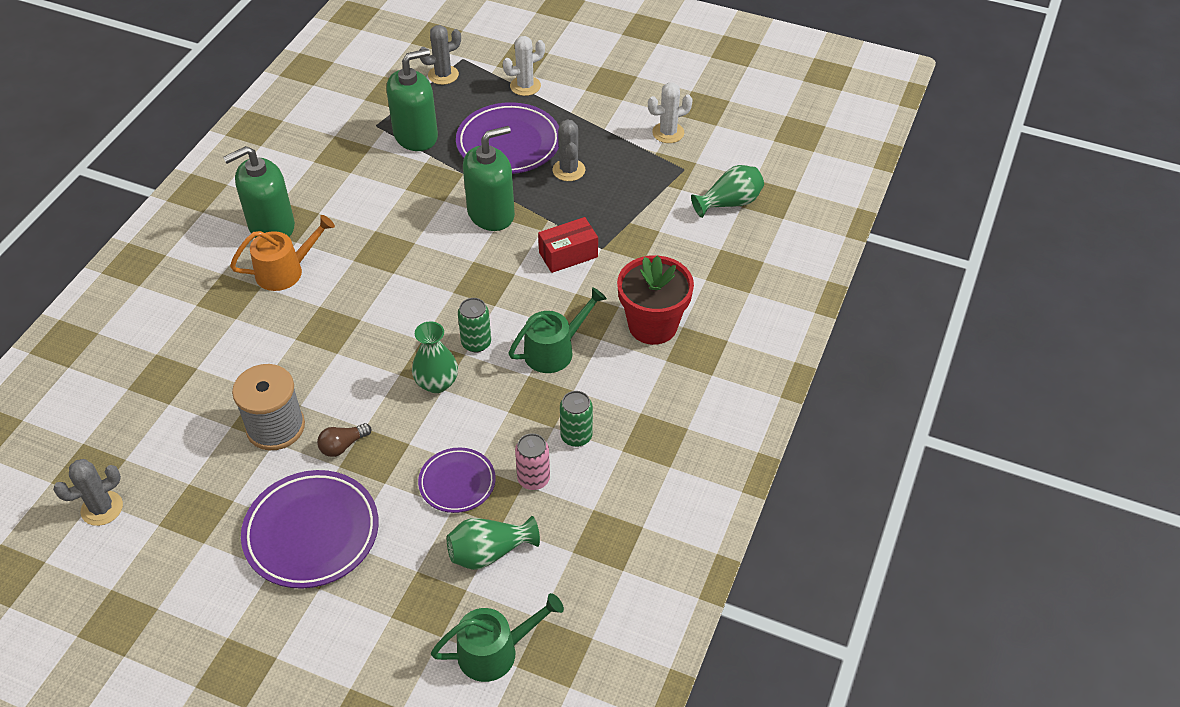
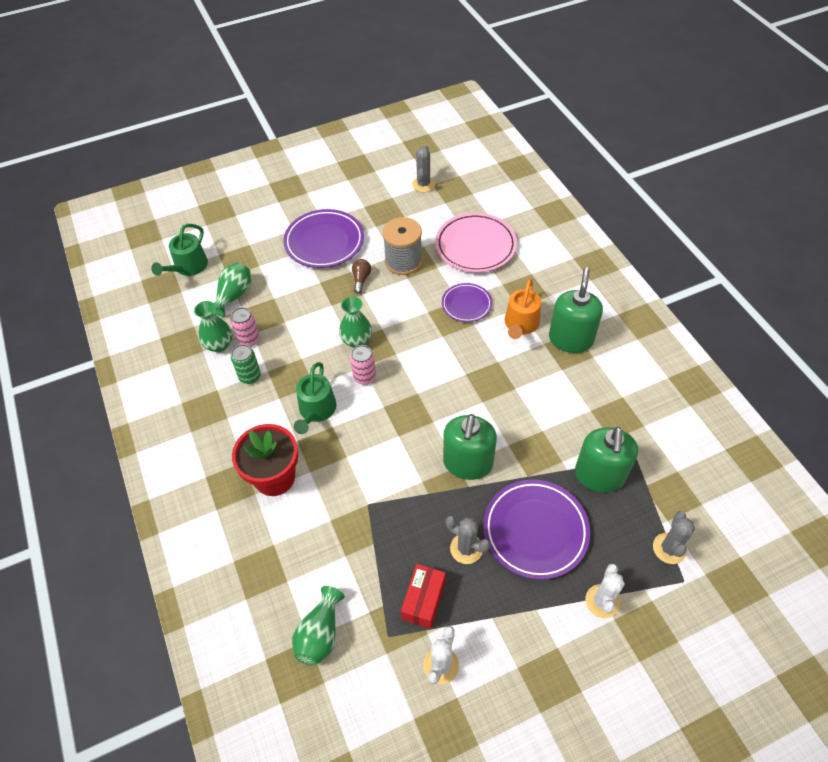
camera: 135 degrees right, 5 degrees up
purple plate [418,448,496,513] -> purple plate moved to [442,283,492,322]
green can [458,298,491,352] -> pink can [350,345,376,385]
red box [538,217,598,273] -> red box moved to [401,564,446,629]
none -> green vase [194,301,232,352]
none -> pink plate [435,213,517,272]

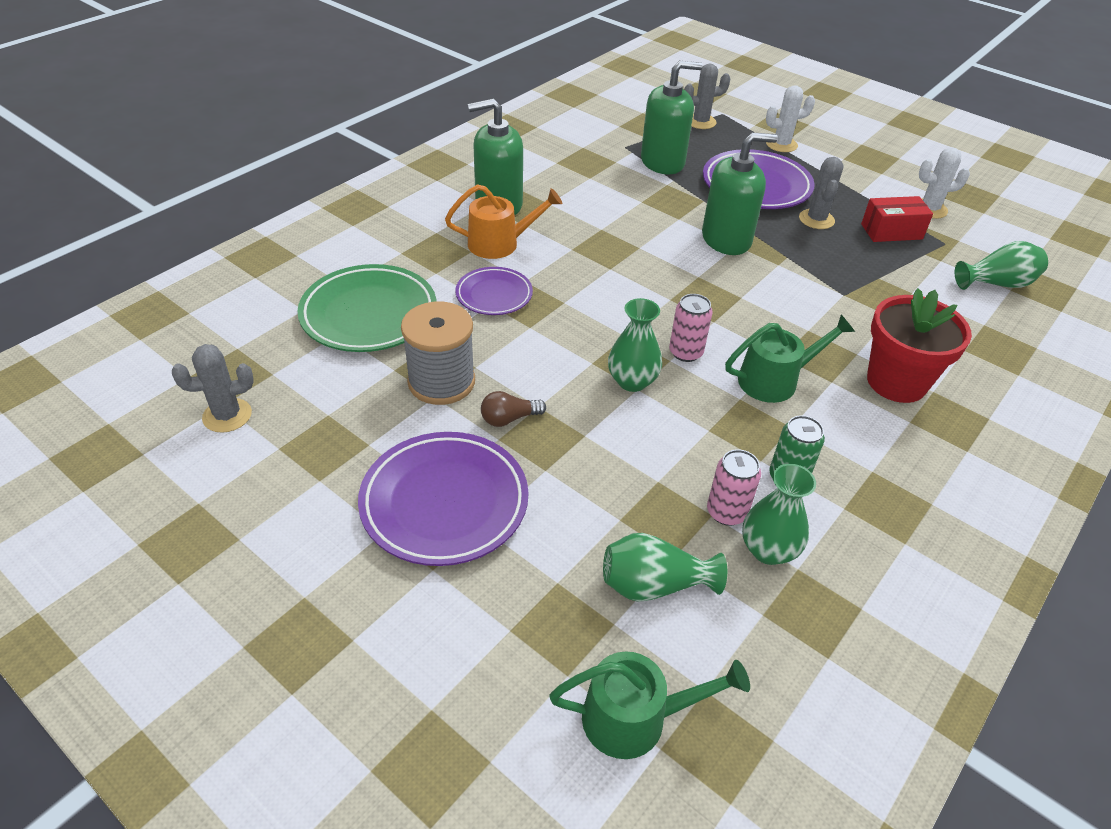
camera: 120 degrees left, 10 degrees down
pink plate [435,213,517,272] -> green plate [297,264,437,352]

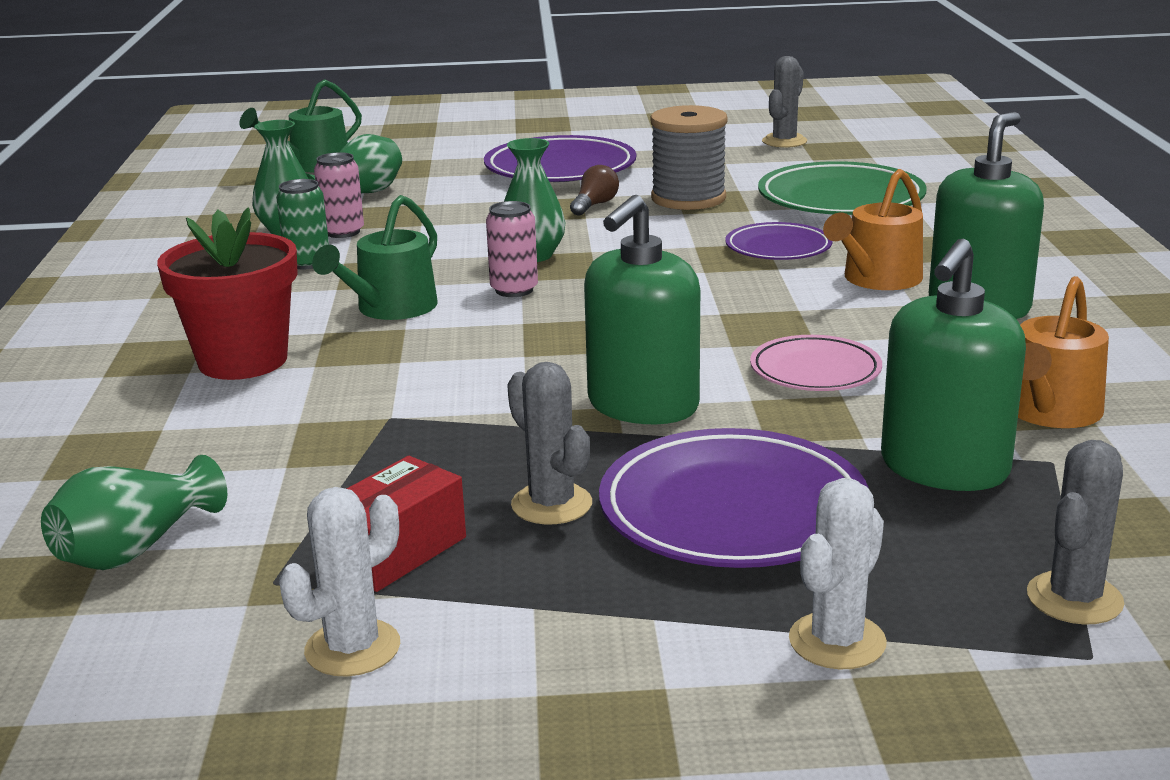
camera: 140 degrees right, 20 degrees down
none -> pink plate [750,335,882,391]
none -> orange watering can [1018,276,1109,428]

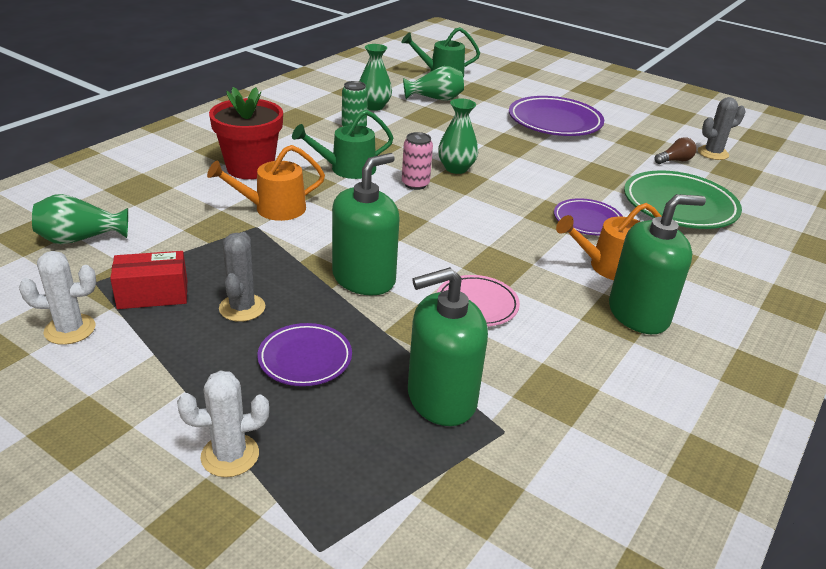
camera: 35 degrees right, 10 degrees up
pink can [314,152,364,238] -> none
brown light bulb [570,165,619,216] -> brown light bulb moved to [654,137,697,164]
green soap dispenser [584,195,700,424] -> green soap dispenser turned 150 degrees clockwise [332,153,400,295]
purple plate [599,428,869,568] -> purple plate [257,323,352,386], size x0.59
grey spool [651,105,728,210] -> none
orange watering can [1018,276,1109,428] -> orange watering can moved to [207,145,325,221]
grey cactus [1027,440,1124,625] -> none

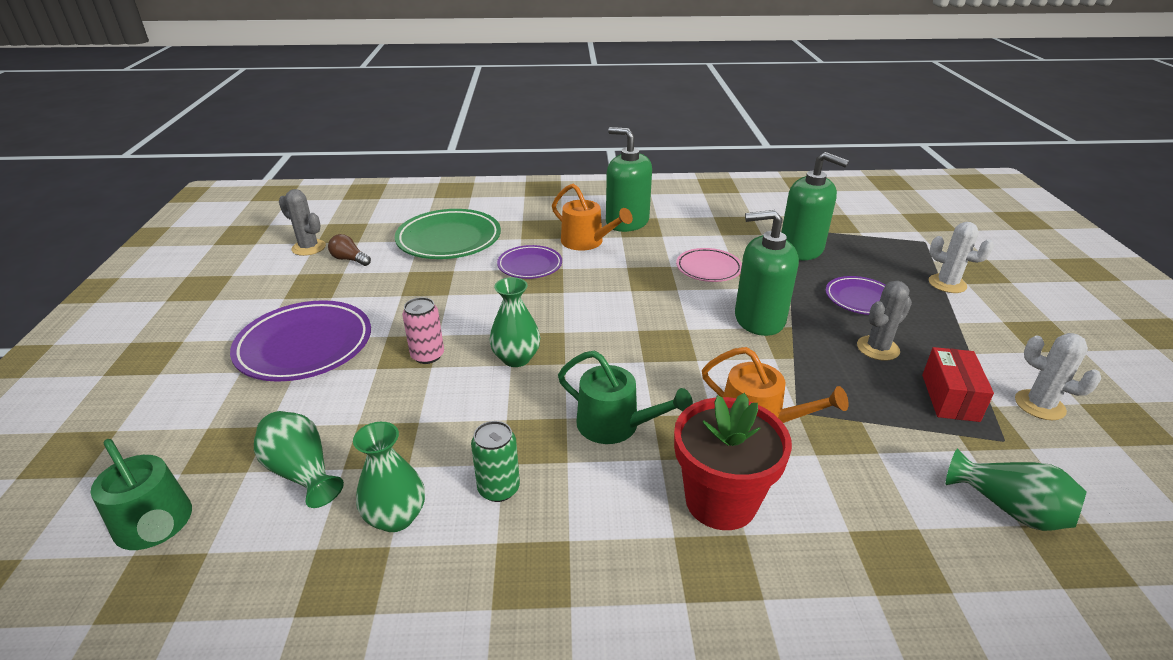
camera: 125 degrees left, 0 degrees up
red box [110,251,187,309] -> red box turned 60 degrees clockwise [922,347,994,422]
pink can [402,132,433,190] -> pink can moved to [402,297,444,364]

